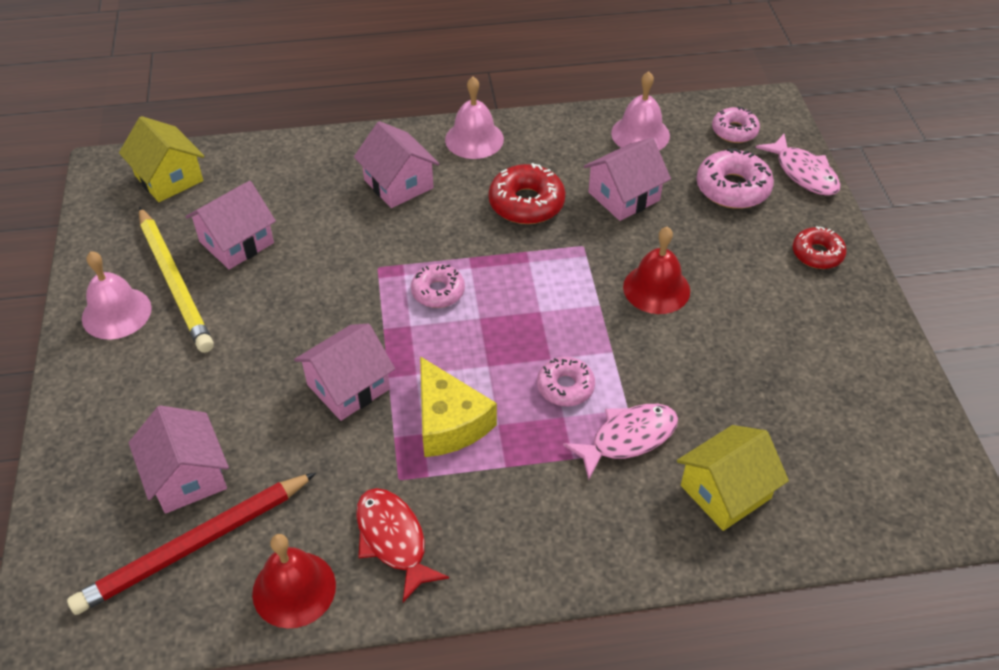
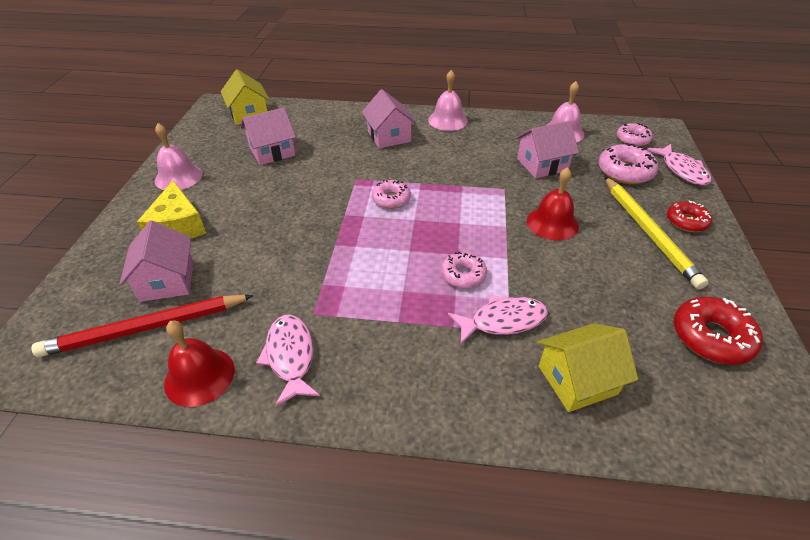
camera: 15 degrees right, 5 degrees down
yellow pencil [139,207,214,353] -> yellow pencil moved to [604,176,708,289]
pink house [294,324,395,421] -> none
red fish [356,488,449,602] -> pink fish [256,315,320,407]
yellow cheese [420,356,497,457] -> yellow cheese moved to [137,181,206,238]
red donut [489,163,566,224] -> red donut moved to [674,297,763,365]

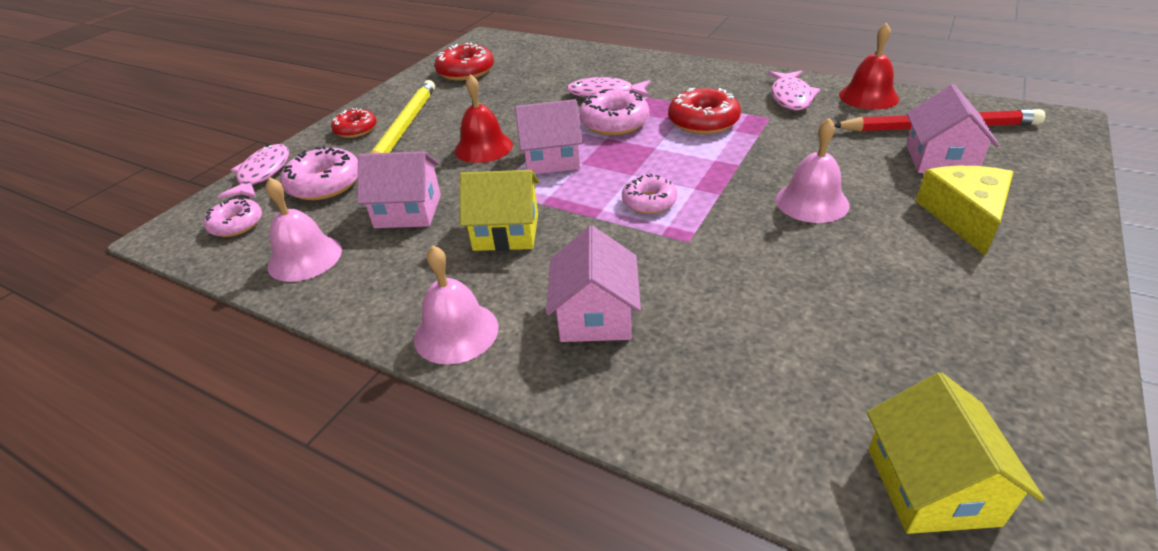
camera: 155 degrees left, 5 degrees down
pink bell [155,123,203,190] -> pink bell moved to [776,118,850,223]
pink house [241,108,296,165] -> pink house moved to [515,99,583,174]
pink donut [441,251,487,288] -> pink donut [579,89,650,135], size x1.53
yellow house [538,323,638,412] -> yellow house moved to [460,170,539,251]
none -> red donut [668,88,741,134]

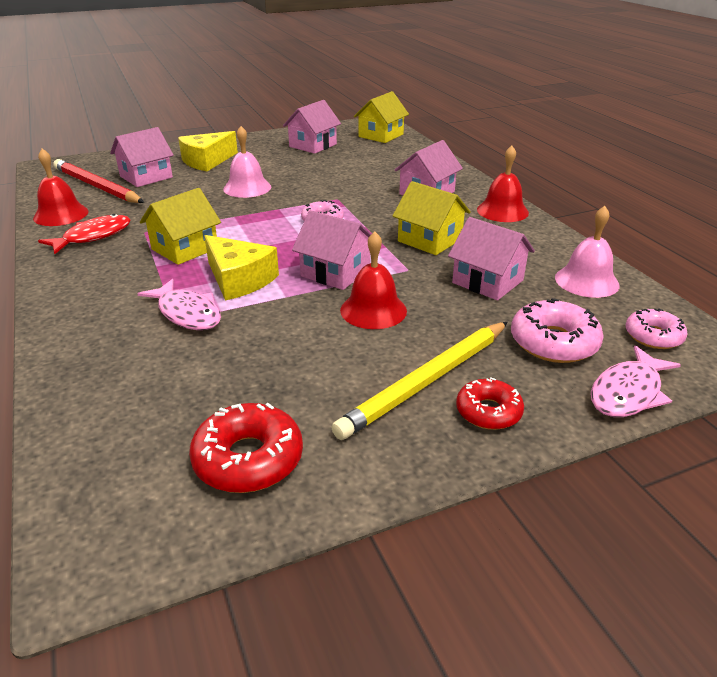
camera: 145 degrees left, 5 degrees down
pink bell [414,245,499,365] -> red bell [477,146,529,222]
pink donut [579,89,650,135] -> yellow cheese [204,235,279,301]
red donut [668,88,741,134] -> yellow house [140,188,221,265]
pink fish [768,71,820,110] -> red fish [38,214,131,254]
none -> pink house [283,100,341,154]

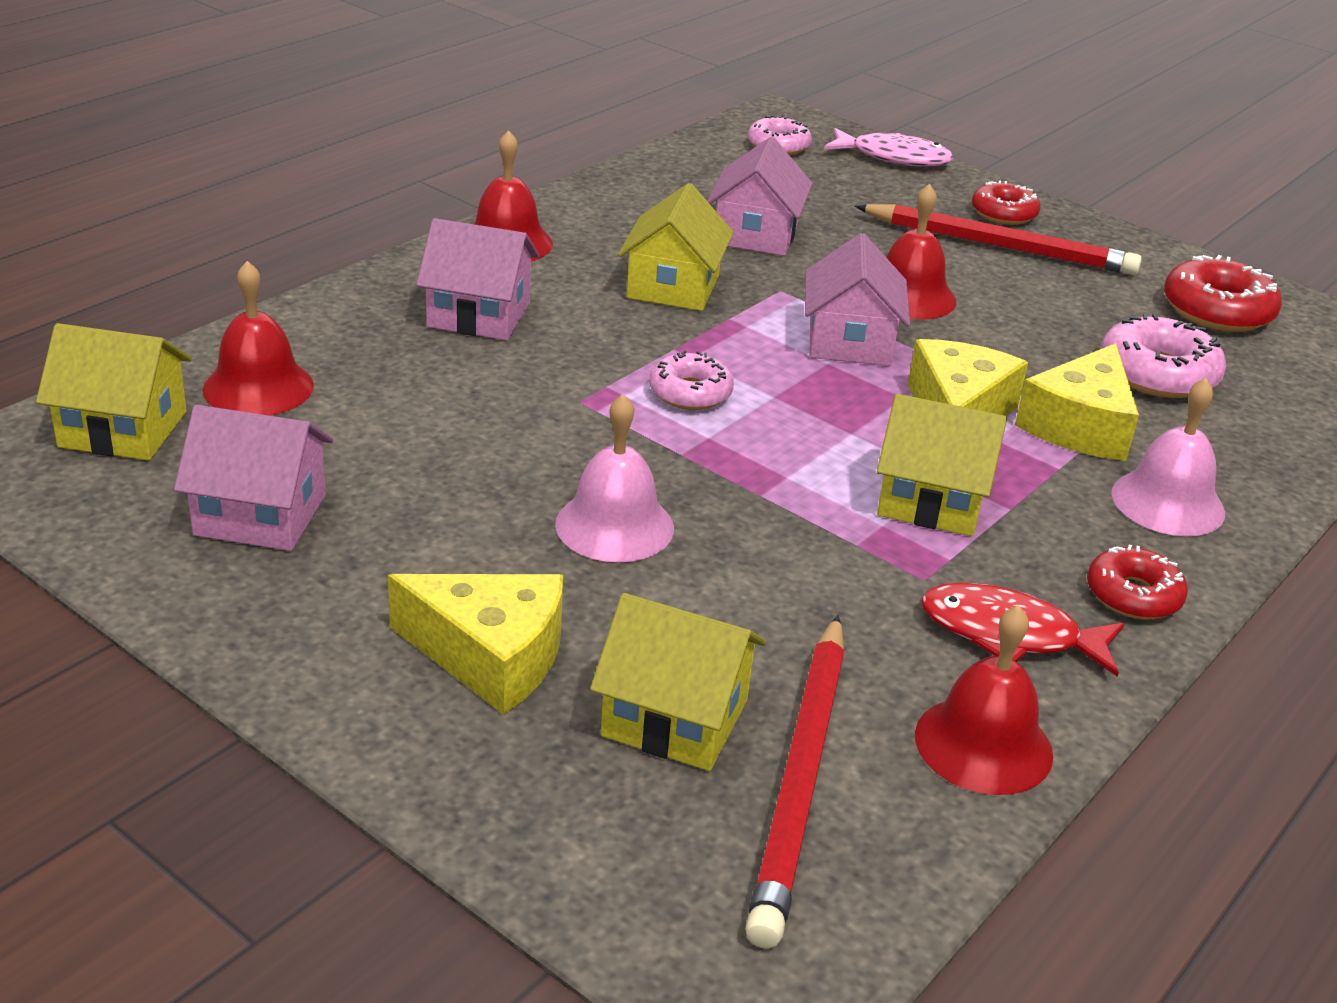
camera: 120 degrees left, 0 degrees up
pink house [110,127,174,187] -> yellow house [590,593,766,771]
pink fish [137,279,221,330] -> yellow cheese [1015,343,1139,461]
yellow pencil [331,322,508,440] -> red pencil [855,204,1142,275]
pink donut [511,298,604,363] -> pink donut moved to [1101,313,1226,398]
pink bell [555,206,620,298] -> pink bell moved to [1112,378,1225,536]
none -> red bell [203,261,314,415]
none -> red donut [1087,545,1188,619]

